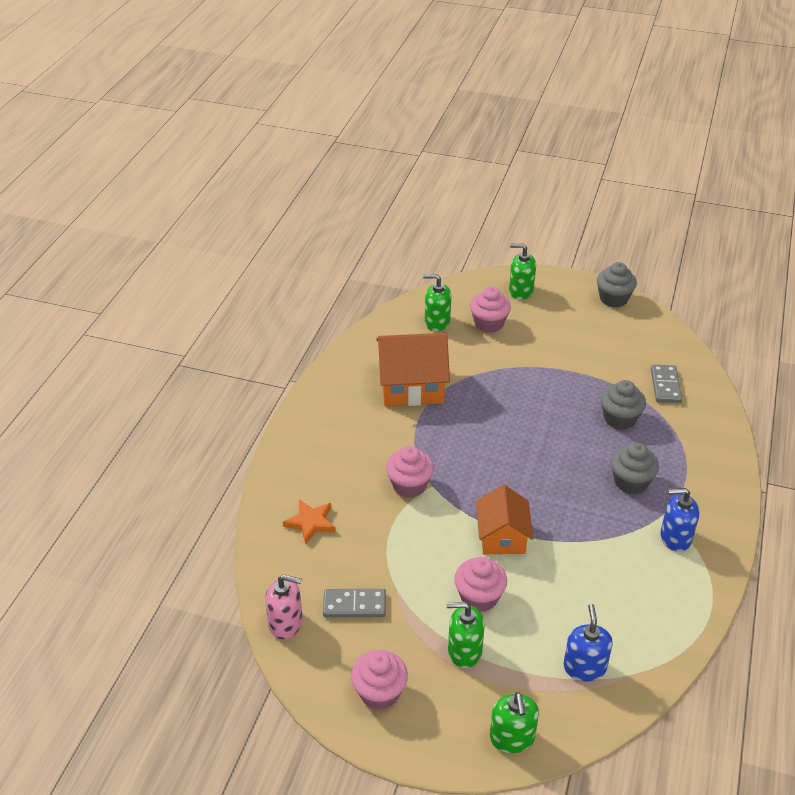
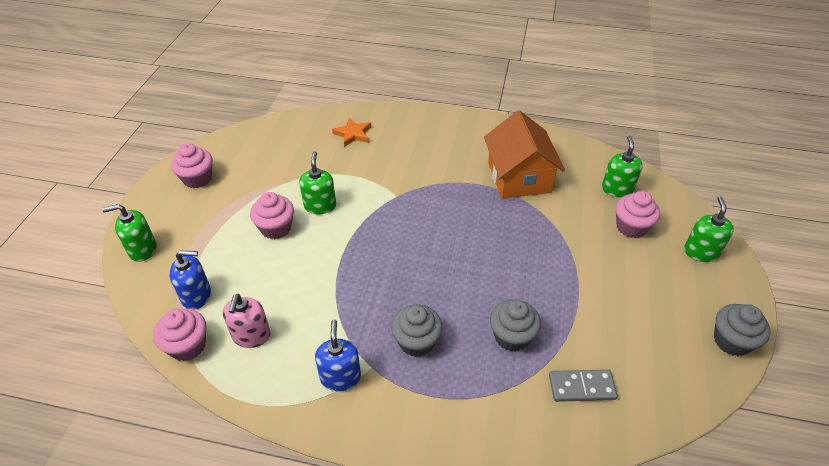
camera: 85 degrees right, 5 degrees up
pink soap dispenser [265,574,303,639] -> pink soap dispenser moved to [223,294,271,348]
grey domino [323,589,386,617] -> none
pink cupcake [386,446,434,498] -> pink cupcake moved to [153,308,207,361]
green soap dispenser [447,602,485,668] -> green soap dispenser moved to [299,151,336,215]
orange house [476,485,533,554] -> none

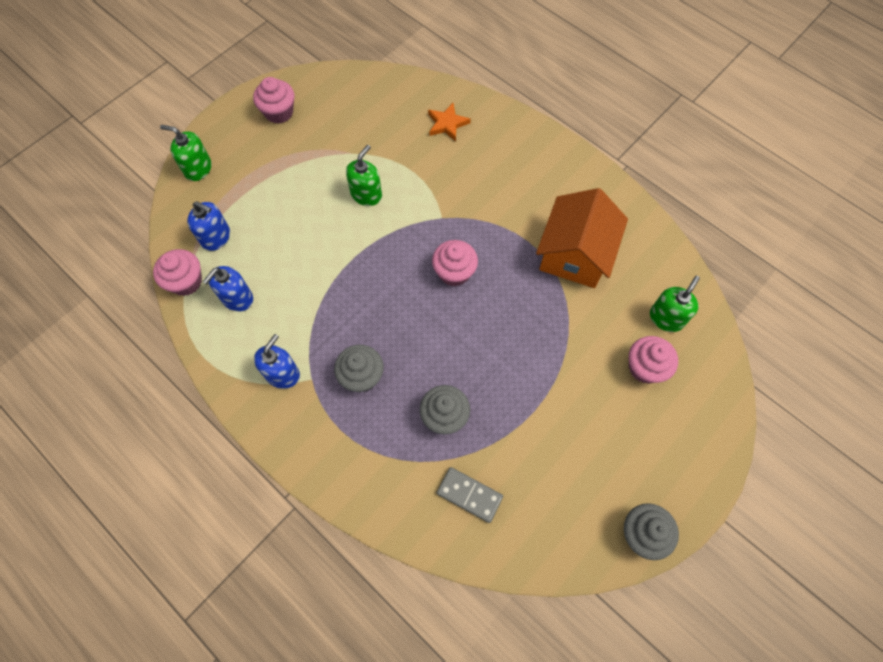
camera: 30 degrees right, 20 degrees up
pink soap dispenser [223,294,271,348] -> blue soap dispenser [203,266,253,312]
pink cupcake [250,192,294,239] -> pink cupcake moved to [432,240,478,286]
green soap dispenser [684,196,734,262] -> none

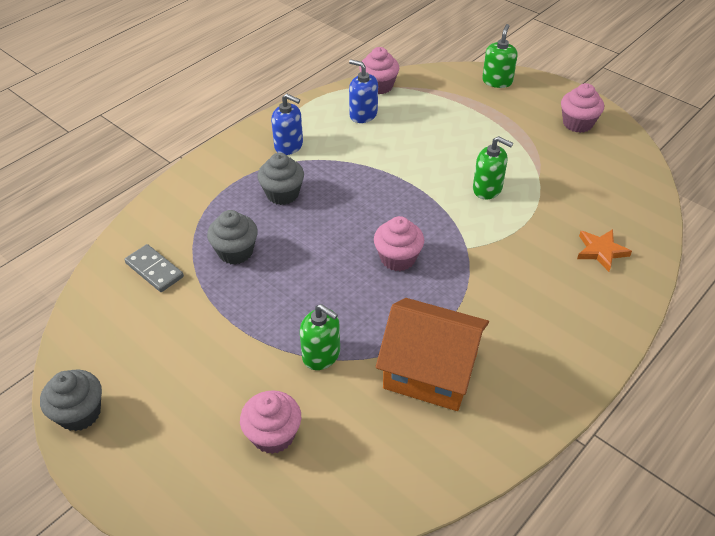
camera: 90 degrees right, 20 degrees down
blue soap dispenser [187,201,230,251] -> none
grey domino [437,467,503,523] -> grey domino turned 75 degrees counterclockwise [125,244,184,292]
green soap dispenser [650,276,700,332] -> green soap dispenser moved to [300,304,340,370]

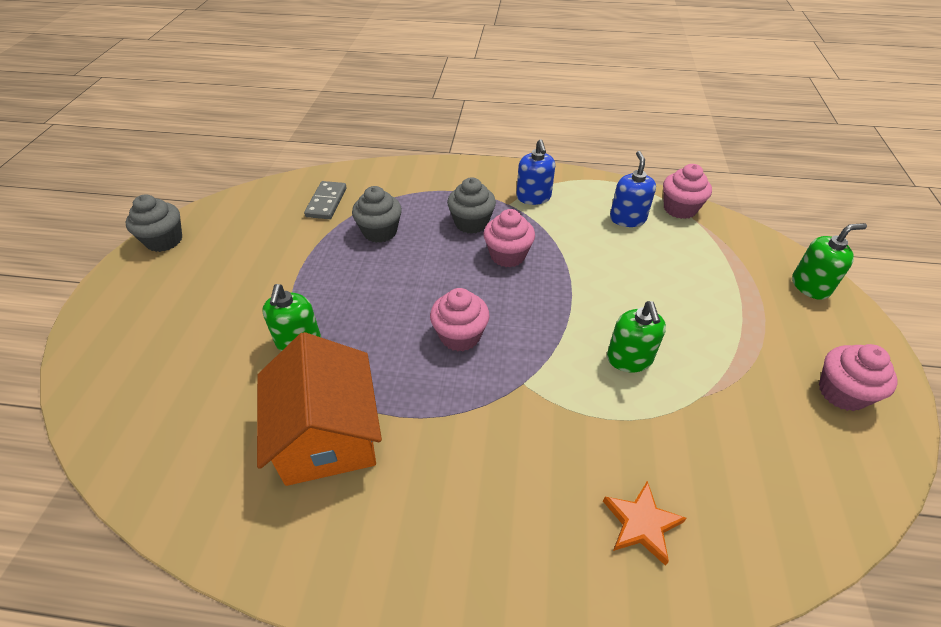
camera: 55 degrees right, 0 degrees up
pink cupcake [240,390,301,454] -> pink cupcake moved to [484,209,535,267]

